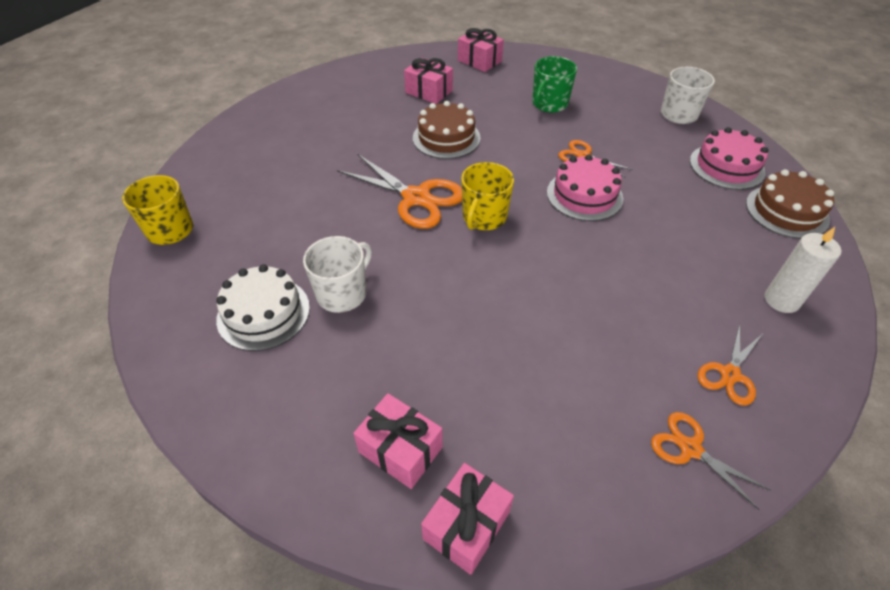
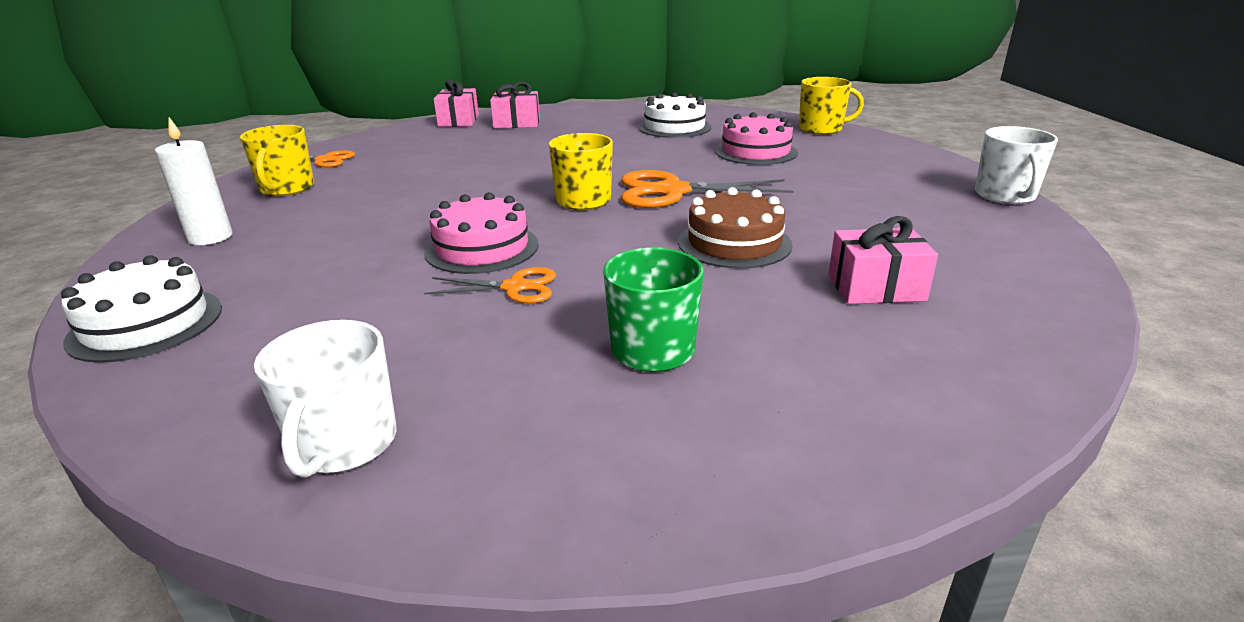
camera: 145 degrees right, 20 degrees down
white mug [303,236,372,313] -> white mug moved to [975,126,1058,204]
pink gift [458,28,504,72] -> none
pink cake [690,127,768,190] -> pink cake moved to [715,112,798,165]
orange scissors [698,324,762,406] -> yellow mug [240,125,314,196]
brown cake [746,169,834,239] -> white cake [61,255,222,363]

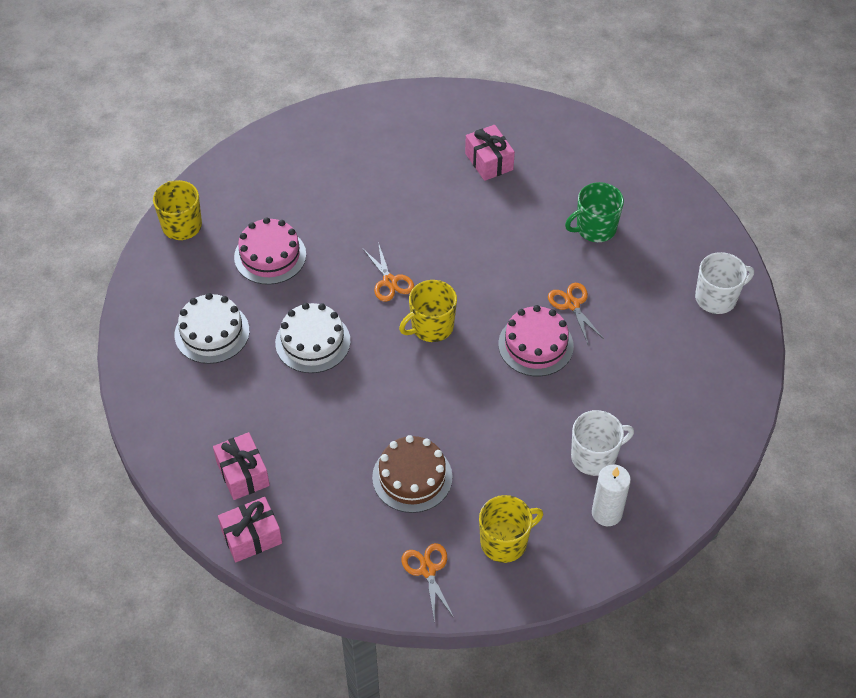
camera: 115 degrees left, 25 degrees up
white cake [61,255,222,363] -> white cake moved to [275,303,351,373]
orange scissors [621,170,793,208] -> orange scissors [362,242,414,302], size x0.57
brown cake [678,187,793,269] -> brown cake moved to [372,435,453,513]
white mug [975,126,1058,204] -> white mug moved to [571,410,634,476]

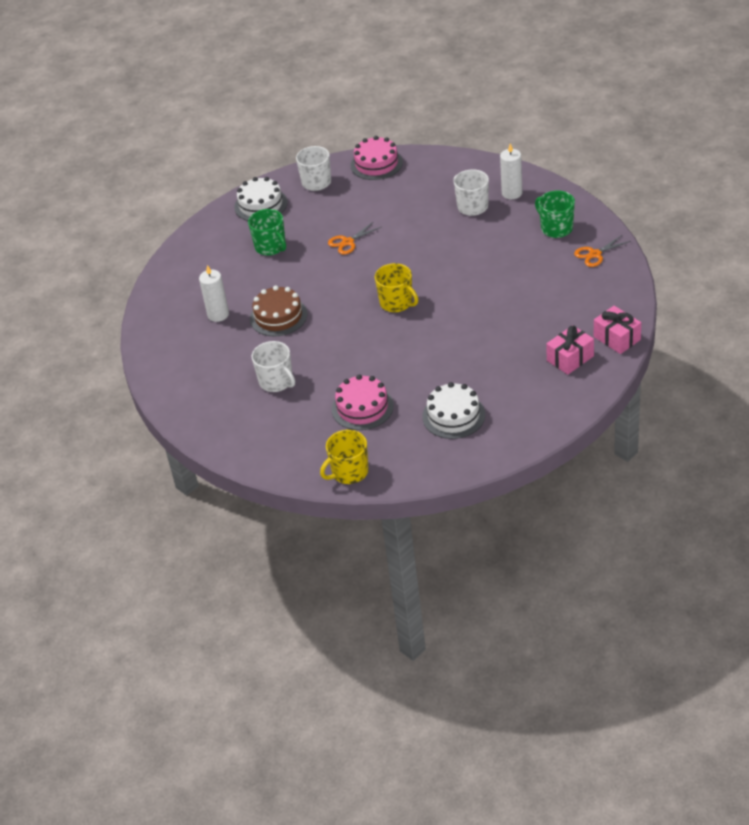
camera: 100 degrees left, 10 degrees down
white cake [275,303,351,373] -> white cake moved to [234,177,288,221]
orange scissors [362,242,414,302] -> none
brown cake [372,435,453,513] -> brown cake moved to [250,286,307,336]
pink gift [465,125,515,181] -> white candle [199,265,229,322]
yellow mug [479,495,543,563] -> green mug [535,191,575,238]
pink cake [498,305,574,376] -> pink cake moved to [351,136,403,180]
none -> white mug [252,341,295,392]

